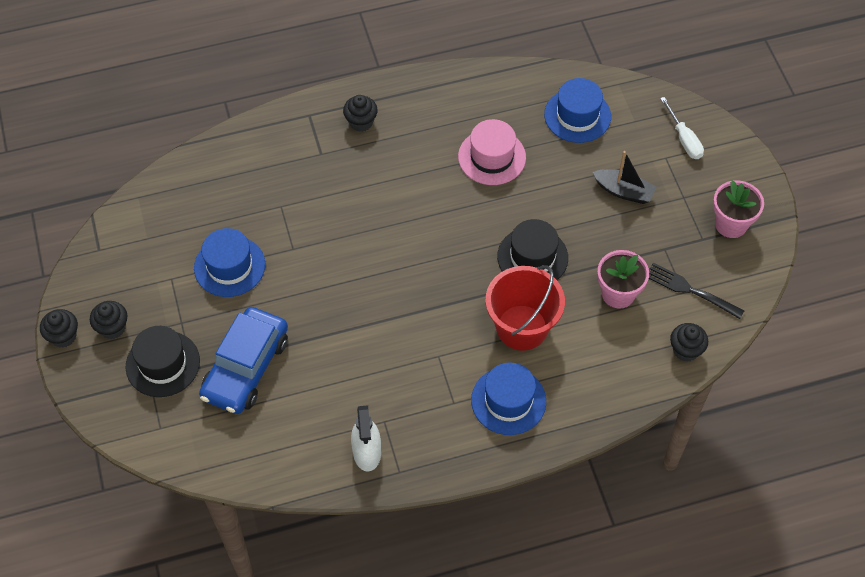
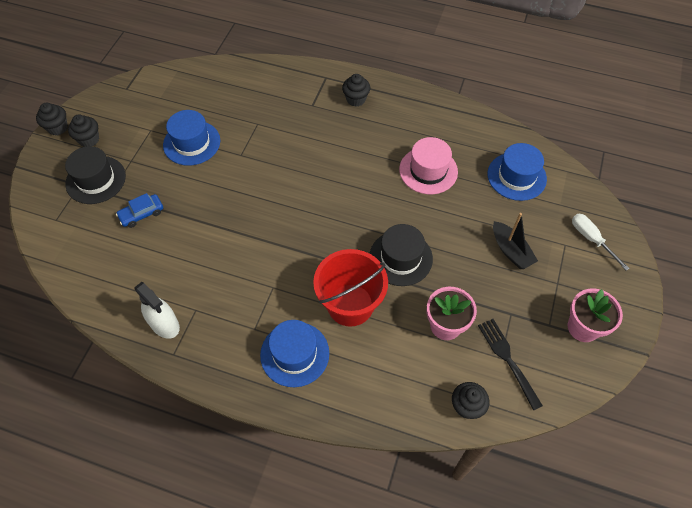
camera: 35 degrees right, 0 degrees up
blue car [199,307,288,414] -> blue car [116,193,163,228], size x0.48
white spray bottle [351,405,381,472] -> white spray bottle turned 75 degrees counterclockwise [135,282,180,339]
white screwdriver [660,97,704,159] -> white screwdriver turned 135 degrees clockwise [572,214,630,271]

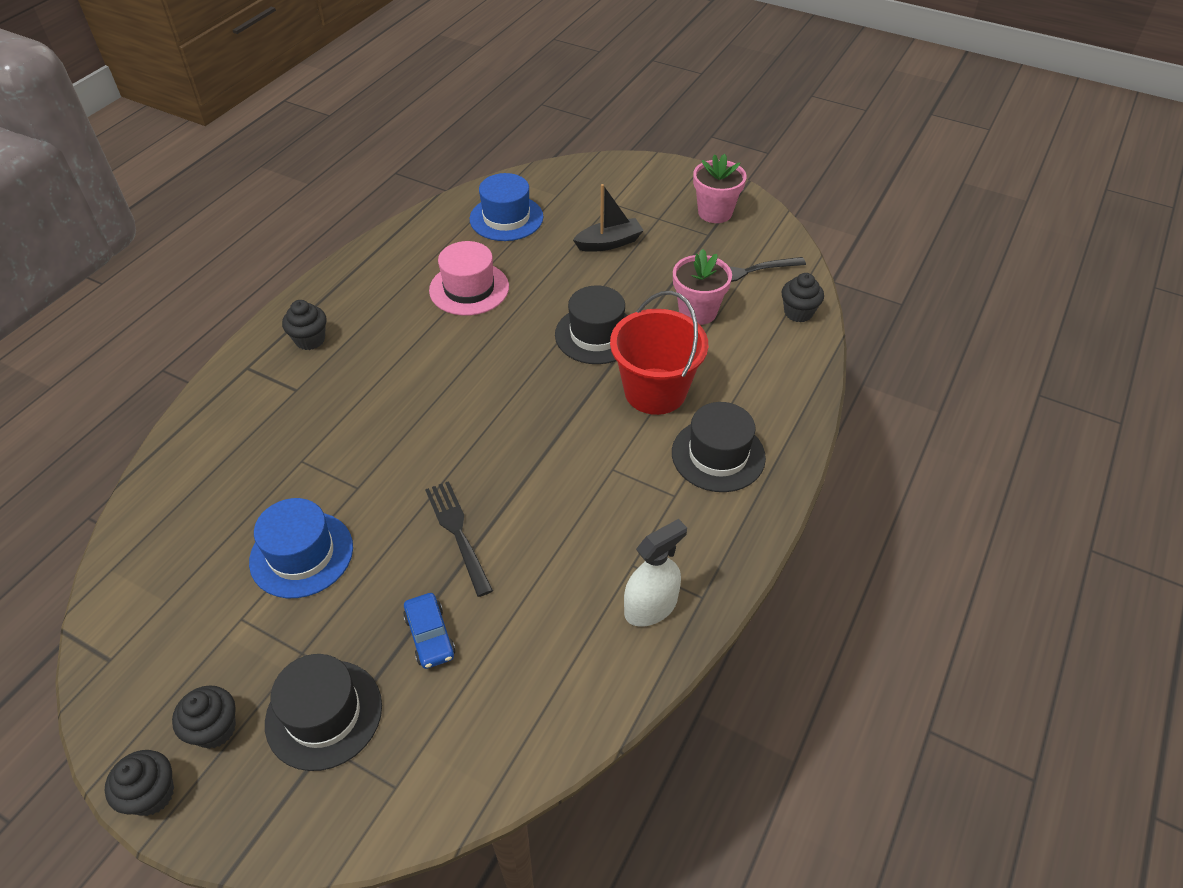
camera: 80 degrees left, 10 degrees down
blue hat [260,320,329,387] -> black hat [672,402,766,492]
white screwdriver [572,214,630,271] -> none
none -> black fork [425,481,493,597]

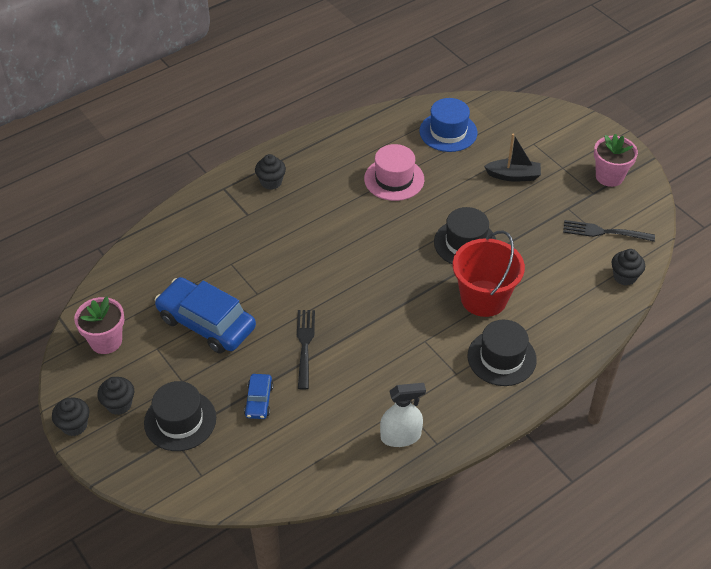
camera: 25 degrees right, 0 degrees up
blue hat [249,498,353,598] -> blue car [155,277,256,354]
pink flower pot [673,249,732,325] -> pink flower pot moved to [74,297,125,354]

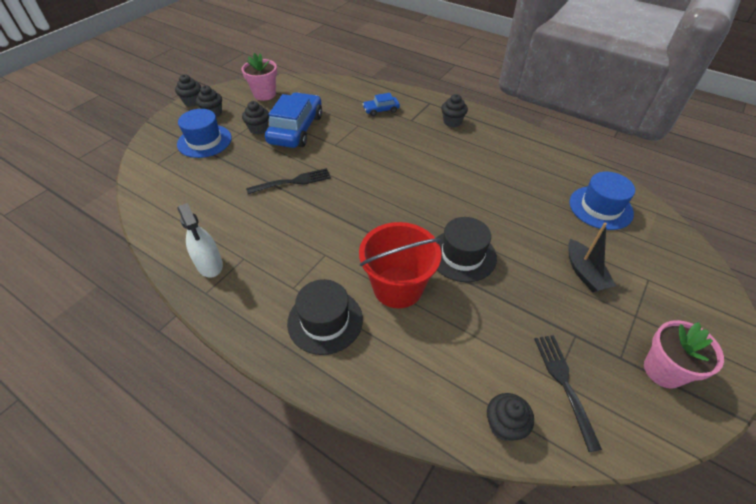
camera: 70 degrees right, 0 degrees up
black hat [144,381,216,451] -> blue hat [177,109,232,158]
blue car [244,374,273,419] -> blue car moved to [363,93,400,116]
pink hat [364,144,424,201] -> none
none -> black cupcake [242,101,269,135]

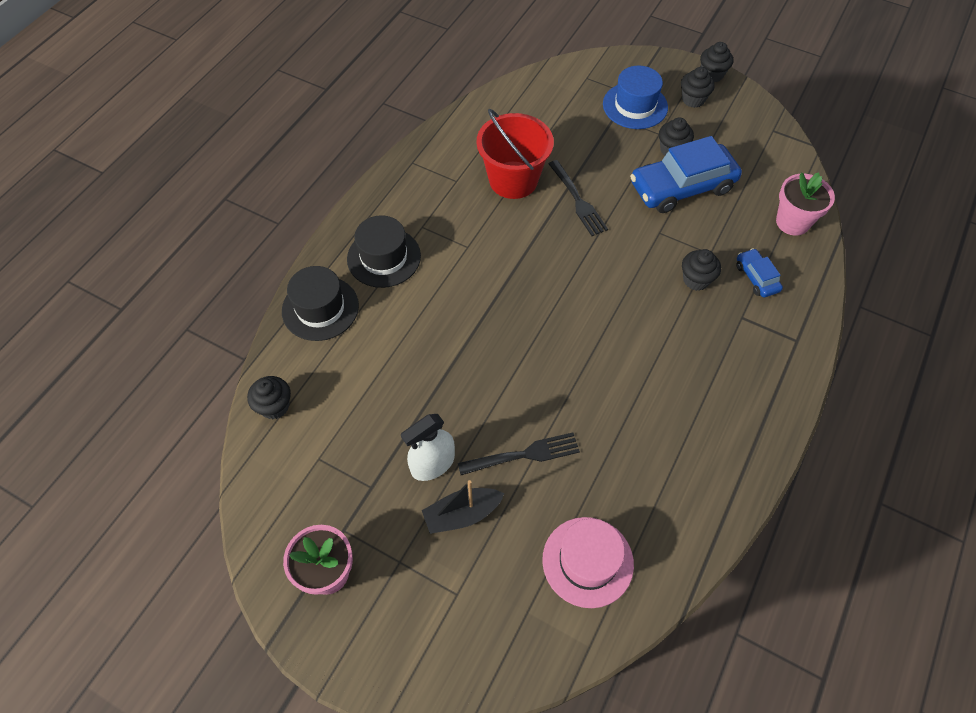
camera: 85 degrees right, 10 degrees up
white spray bottle [177,203,223,278] -> white spray bottle moved to [401,414,455,481]
pink flower pot [242,53,277,101] -> pink flower pot moved to [776,172,835,235]
blue car [265,93,322,148] -> blue car turned 150 degrees clockwise [630,136,742,213]
red bucket [359,222,441,308] -> red bucket moved to [476,109,554,199]
black hat [437,217,497,282] -> black hat moved to [282,266,359,341]
black cupcake [441,94,468,127] -> black cupcake moved to [682,249,721,291]
black fork [534,335,602,452] -> black fork moved to [458,432,580,475]
blue hat [569,172,635,230] -> pink hat [542,517,634,608]

